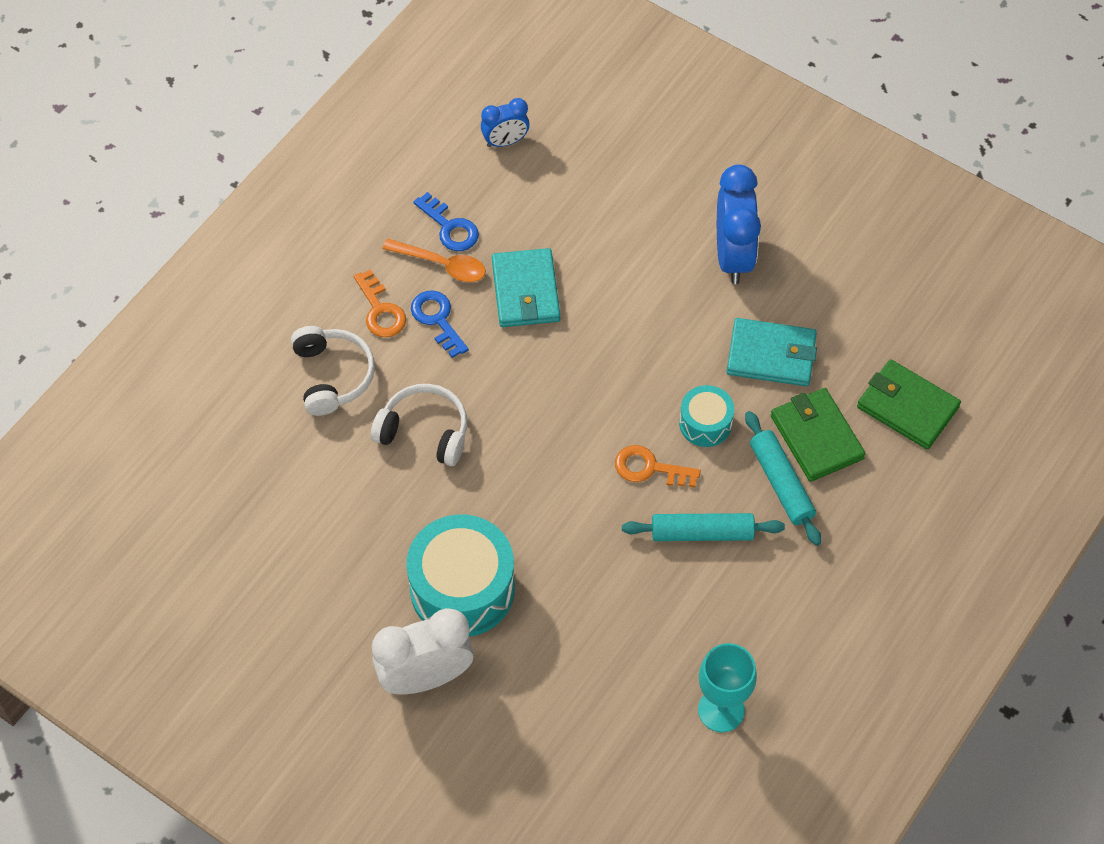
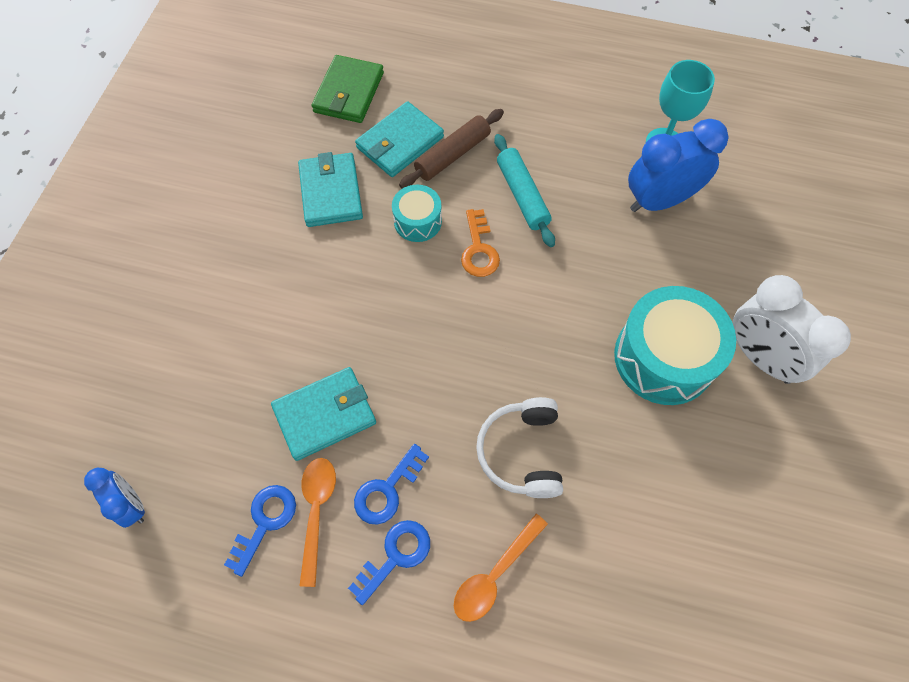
camera: 110 degrees left, 5 degrees up
white headphones [291,326,375,416] -> orange spoon [454,514,548,622]
orange key [354,269,406,337] -> blue key [348,520,430,605]
blue clock [717,165,761,284] -> blue clock moved to [628,119,729,212]
turquoise rolling pin [745,411,821,546] -> brown rolling pin [399,109,504,189]
green wallet [771,388,866,482] -> turquoise wallet [355,101,444,177]

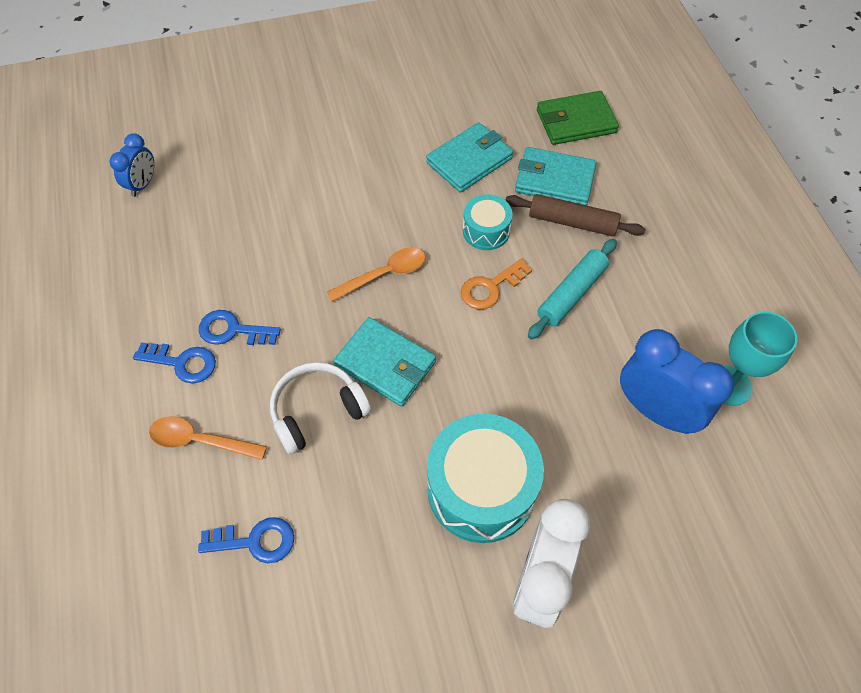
camera: 60 degrees right, 5 degrees down
blue key [224,485,296,577] -> blue key moved to [198,517,294,563]
turquoise wallet [271,367,376,461] -> turquoise wallet moved to [333,317,436,407]
orange spoon [299,458,336,587] -> orange spoon moved to [327,248,426,302]

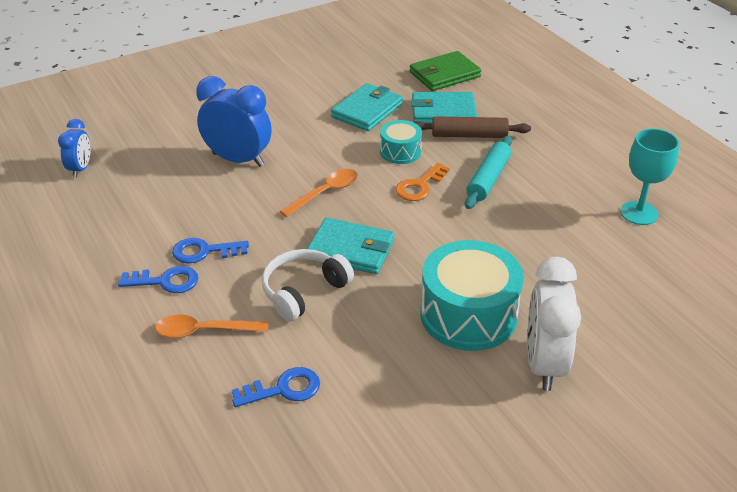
camera: 15 degrees left, 20 degrees down
blue clock [620,329,734,434] -> blue clock moved to [196,76,272,167]

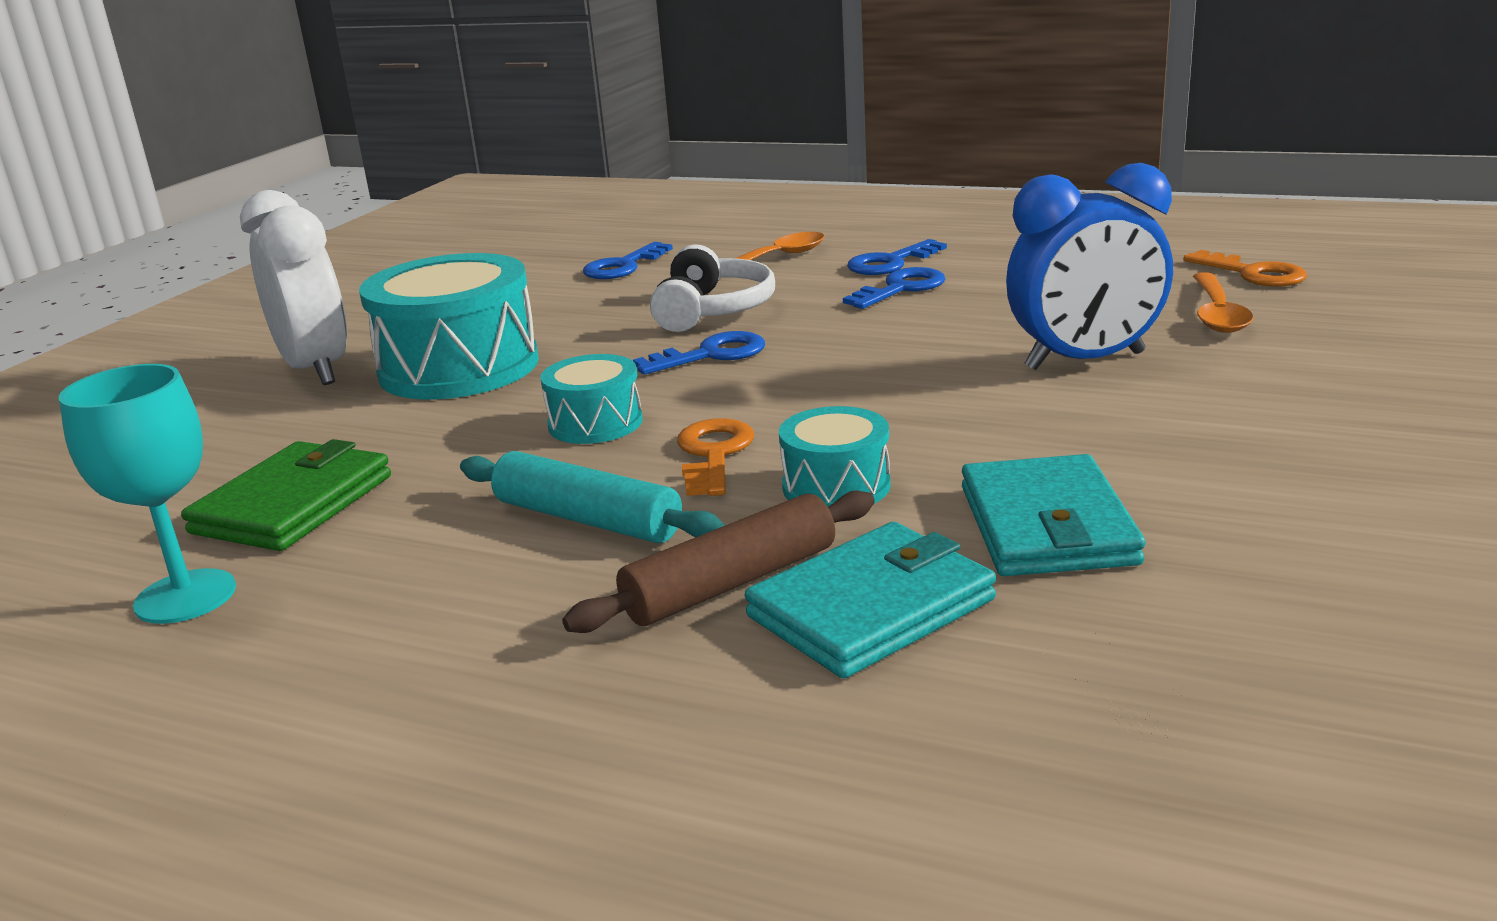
camera: 145 degrees right, 15 degrees down
blue clock [58,119,91,178] -> orange key [1184,250,1307,287]
orange spoon [280,169,358,217] -> orange spoon moved to [1193,272,1253,333]
turquoise wallet [307,217,394,274] -> blue key [633,331,765,375]
green wallet [410,51,481,91] -> green wallet moved to [181,439,391,551]
turquoise rolling pin [465,136,512,209] -> turquoise rolling pin turned 45 degrees counterclockwise [460,451,725,543]
none -> turquoise drum [540,354,643,444]

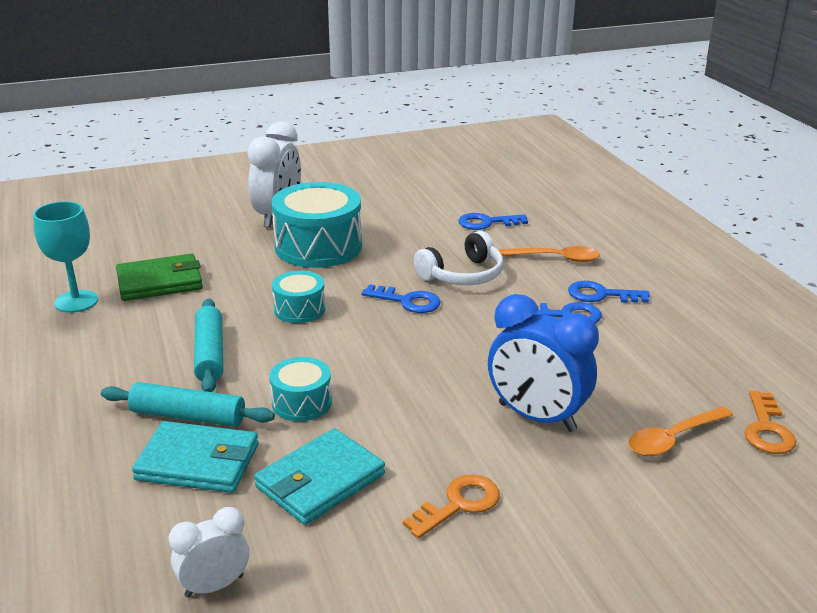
camera: 45 degrees right, 5 degrees up
brown rolling pin [562,490,875,633] -> turquoise rolling pin [101,382,275,427]
orange key [677,418,754,496] -> orange key moved to [403,474,500,539]
none -> white clock [168,507,249,598]

